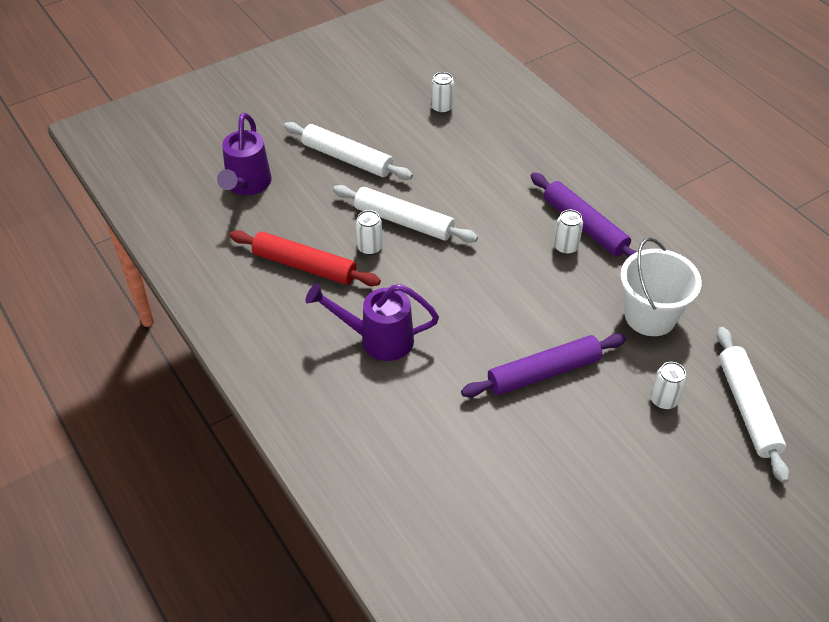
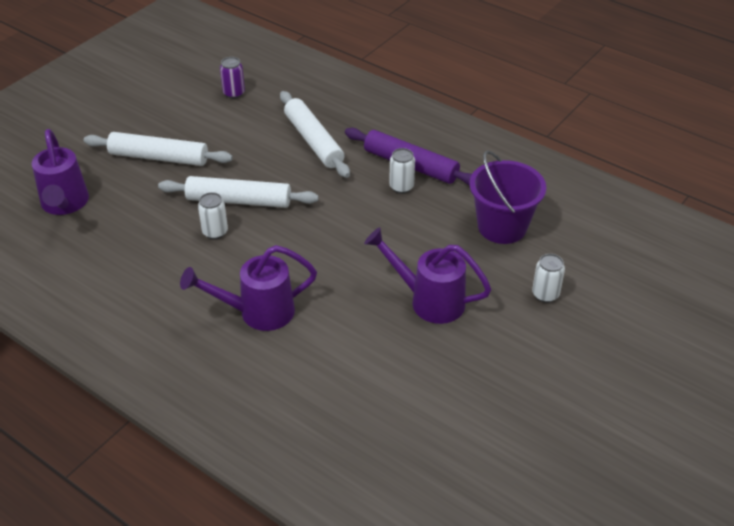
camera: 20 degrees left, 5 degrees down
red rolling pin [230,230,381,286] -> none
white can [431,72,454,114] -> purple can [220,57,245,99]
purple rolling pin [461,333,626,398] -> purple watering can [364,227,492,324]
white bucket [620,238,702,336] -> purple bucket [469,150,546,244]
white rolling pin [717,327,790,483] -> white rolling pin moved to [280,91,350,178]

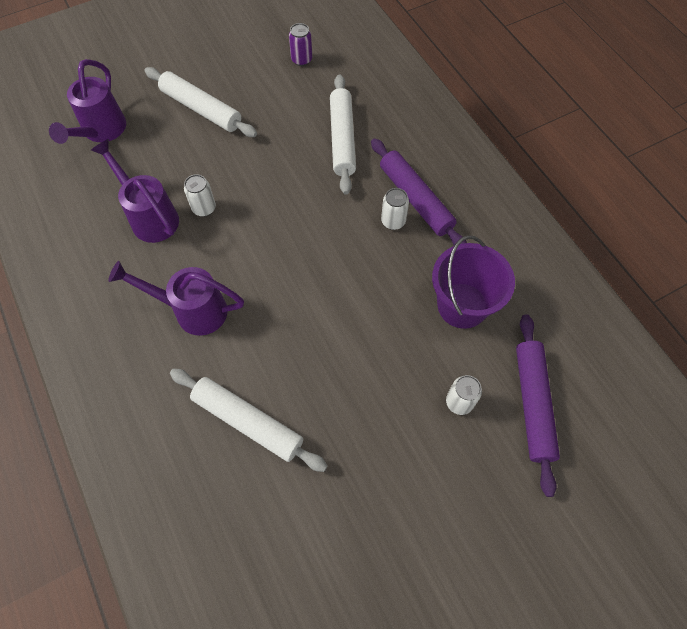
camera: 25 degrees right, 20 degrees up
white rolling pin [158,176,319,208] -> white rolling pin moved to [170,369,328,472]
purple watering can [364,227,492,324] -> purple watering can moved to [91,139,179,243]
none -> purple rolling pin [516,314,560,497]

